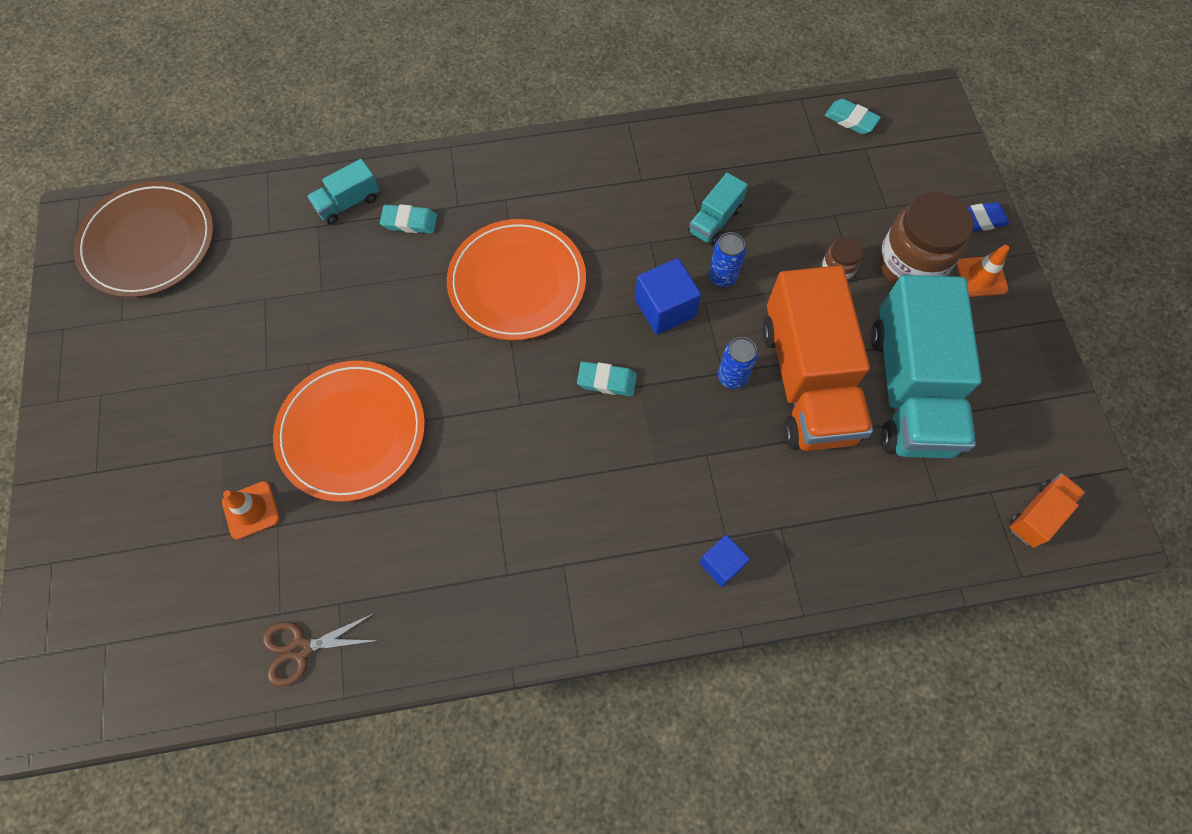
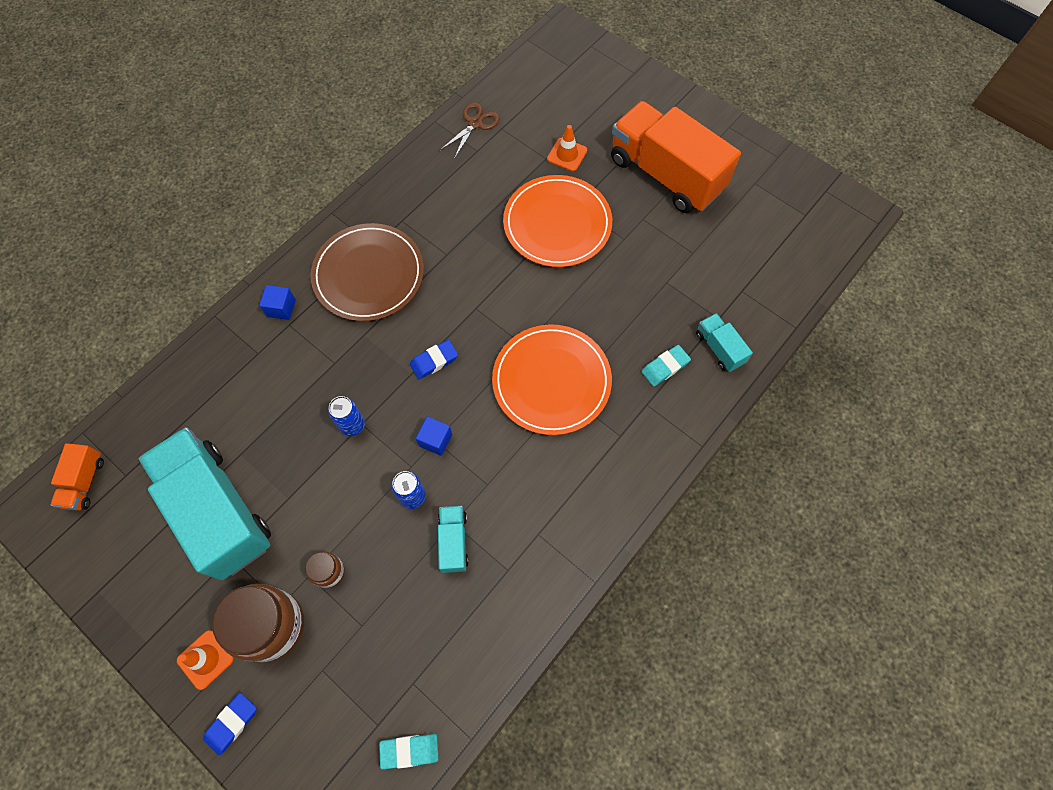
camera: 140 degrees right, 0 degrees up
brown plate [74,181,214,298] -> brown plate moved to [311,223,424,321]
turquoise truck [307,159,379,224] -> turquoise truck turned 45 degrees counterclockwise [696,313,753,372]
turquoise eraser [577,361,637,396] -> blue eraser [410,340,458,379]
blue cube [635,258,701,335] -> blue cube [416,416,452,456], size x0.63
orange truck [762,265,873,451] -> orange truck moved to [611,101,741,213]

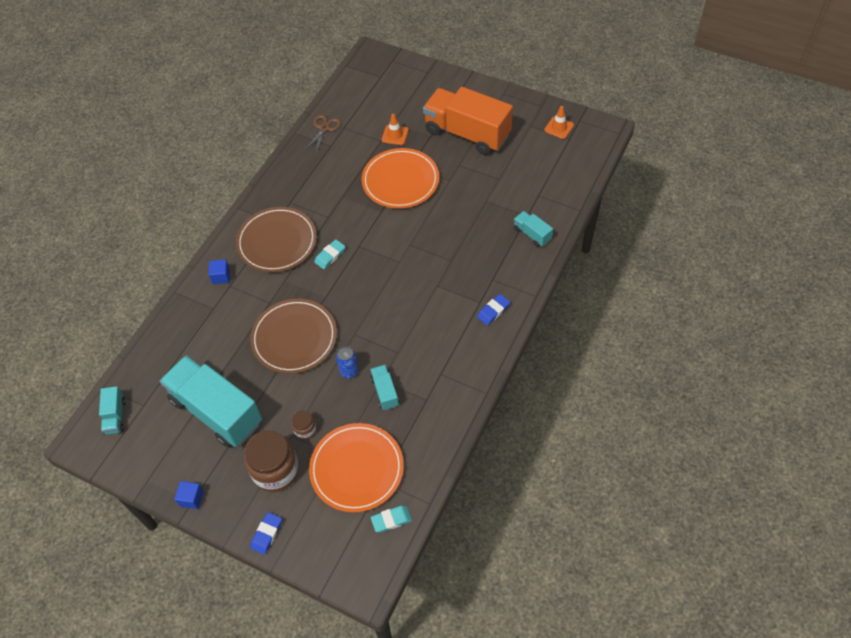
camera: 10 degrees left, 10 degrees down
orange truck [51,443,104,511] -> turquoise truck [99,386,126,435]
orange traffic cone [177,630,234,690] -> orange traffic cone moved to [544,106,574,139]
blue can [328,396,365,436] -> brown plate [250,299,337,374]
blue eraser [410,340,458,379] -> blue eraser moved to [477,294,510,325]
blue cube [416,416,452,456] -> blue cube moved to [174,481,204,509]
orange plate [492,324,612,435] -> orange plate moved to [309,423,404,512]
turquoise eraser [642,345,691,386] -> turquoise eraser moved to [314,239,345,269]

